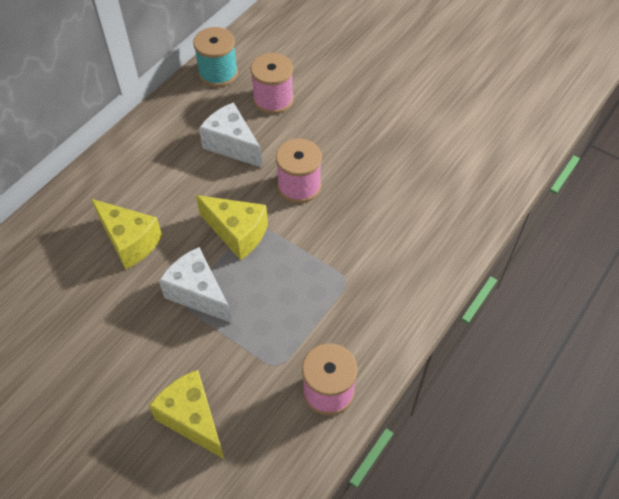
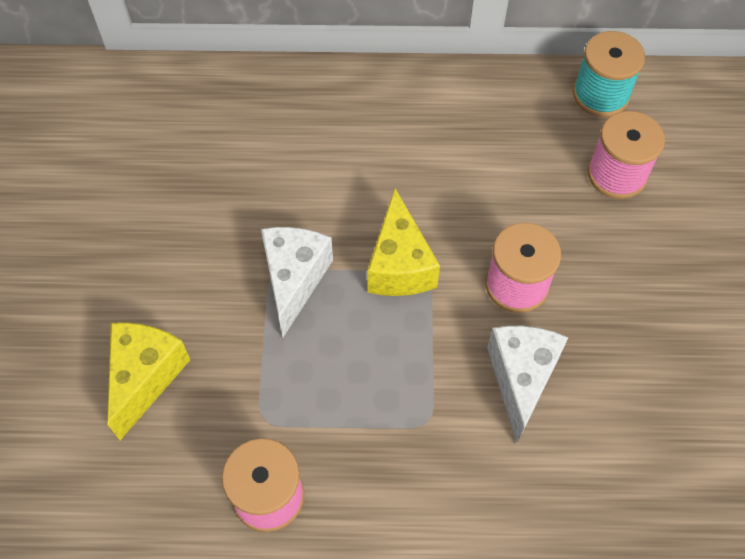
camera: 55 degrees right, 5 degrees up
yellow cheese [91,199,163,269] -> none
white cheese [199,102,262,168] -> white cheese moved to [487,326,569,443]

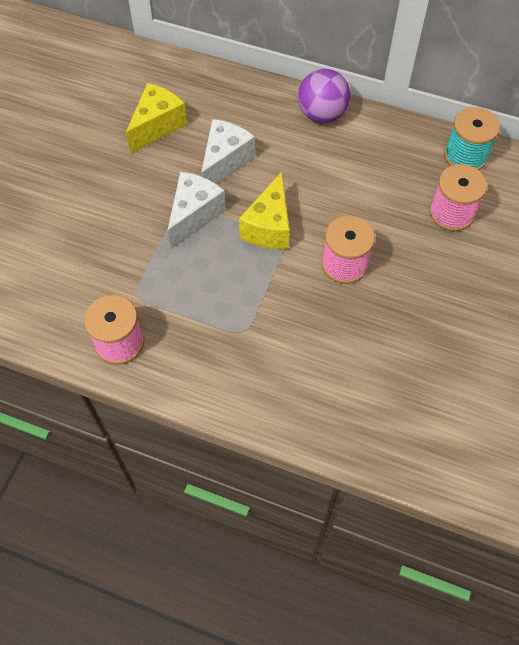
camera: 20 degrees right, 0 degrees up
yellow cheese [107,322,190,440] -> yellow cheese moved to [126,83,187,153]
white cheese [487,326,569,443] -> white cheese moved to [201,119,255,184]
none -> purple ball [298,69,350,123]

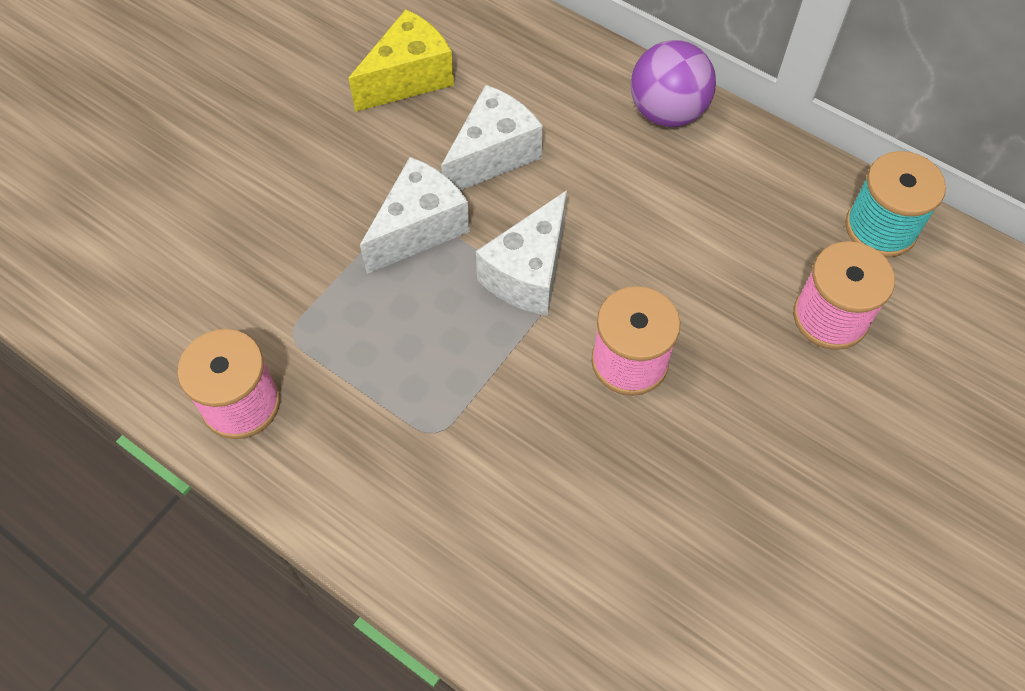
camera: 15 degrees right, 0 degrees up
yellow cheese [239,172,290,249] -> white cheese [476,190,567,316]

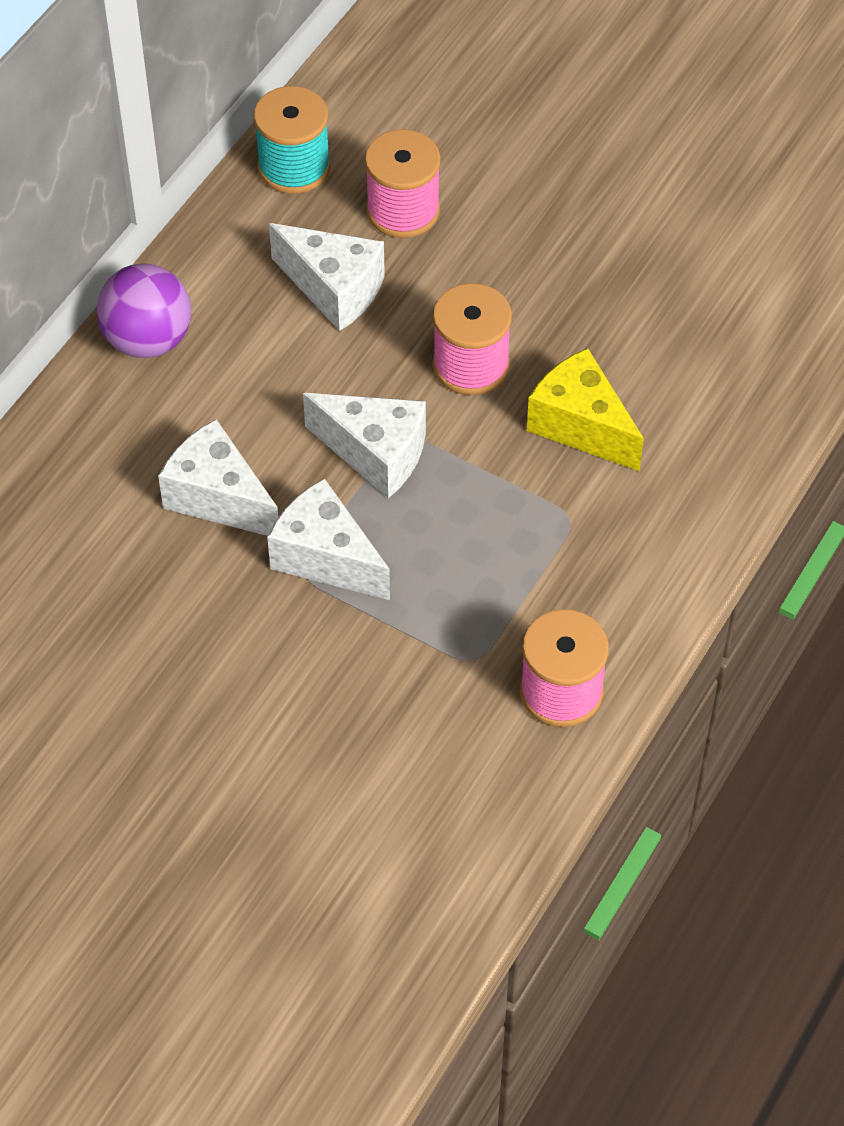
camera: 95 degrees left, 5 degrees down
yellow cheese [349,9,454,112] -> yellow cheese moved to [527,348,644,471]
none -> white cheese [269,223,385,331]

